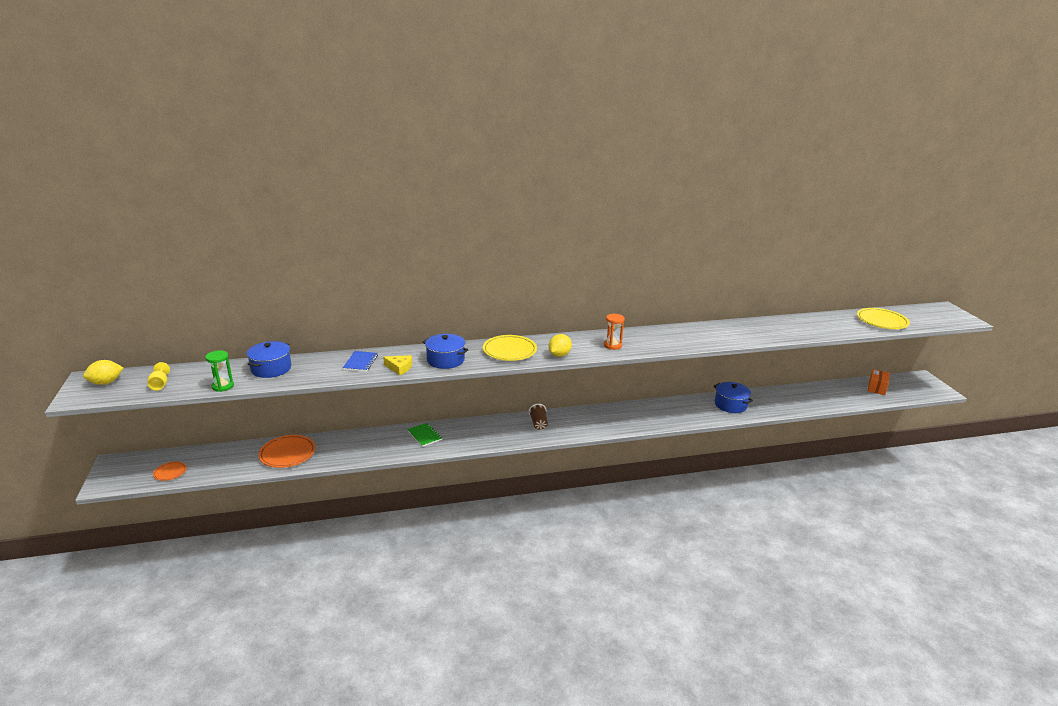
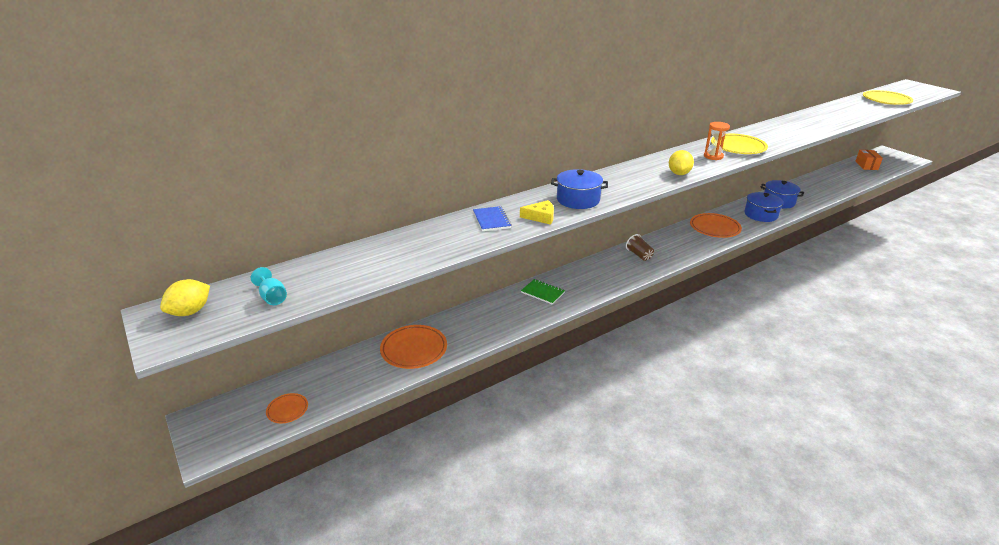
camera: 20 degrees left, 5 degrees up
yellow goblet [147,362,170,391] -> turquoise goblet [251,267,287,305]
green hourglass [205,350,234,392] -> none
blue pot [247,341,291,378] -> blue pot moved to [745,192,783,222]
yellow plate [483,335,537,361] -> yellow plate moved to [711,134,768,154]
none -> orange plate [690,213,742,238]

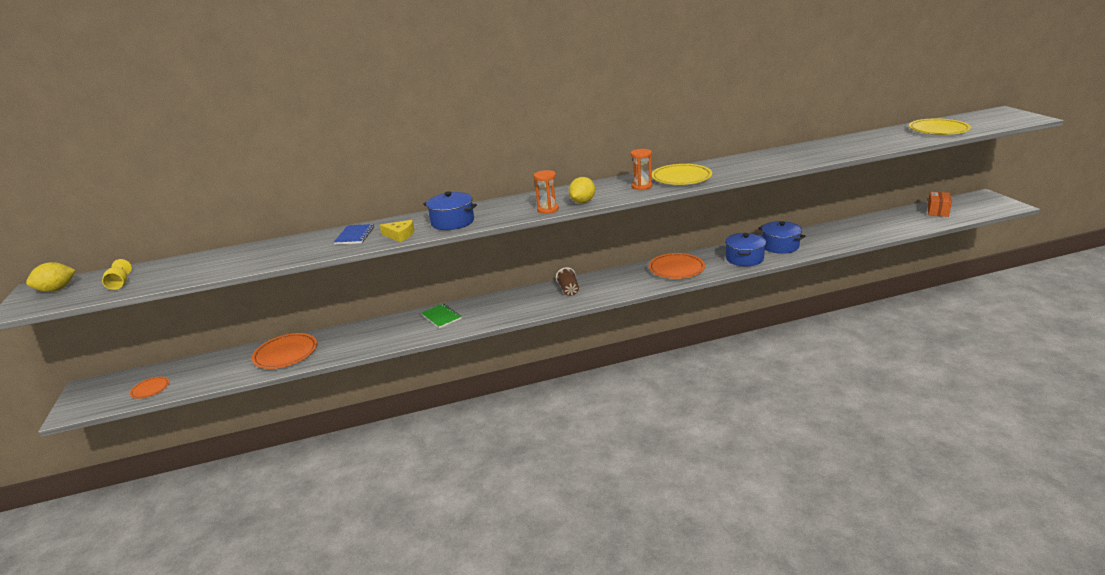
camera: 20 degrees right, 5 degrees down
turquoise goblet [251,267,287,305] -> yellow goblet [102,259,132,290]
none -> orange hourglass [533,170,559,214]

